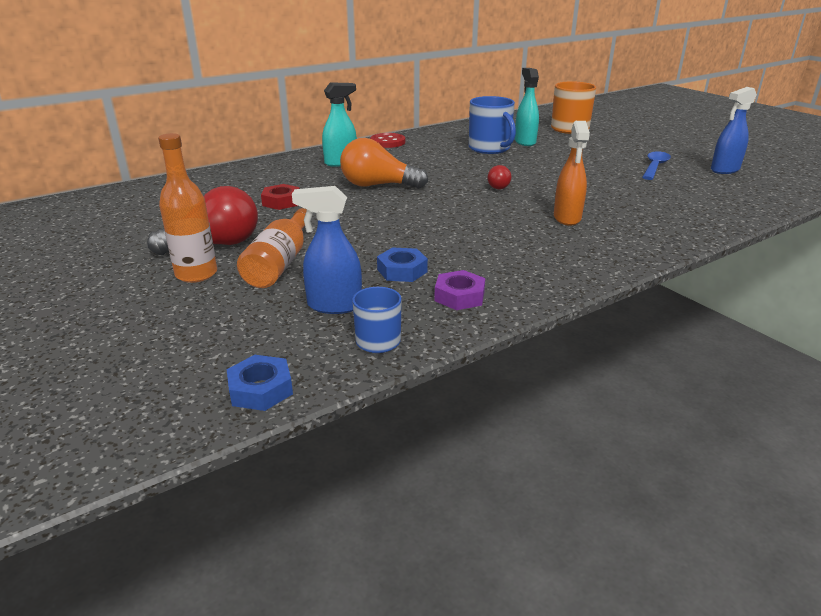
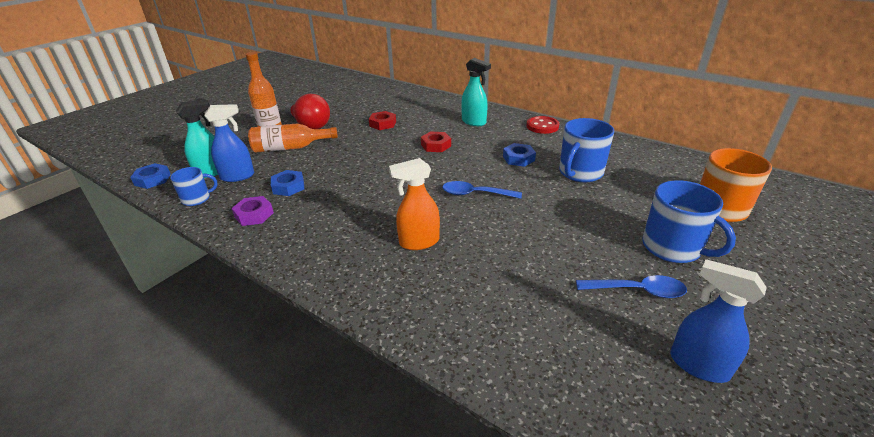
camera: 70 degrees right, 5 degrees up
blue spray bottle [292,186,362,314] -> blue spray bottle turned 90 degrees clockwise [204,104,254,182]
orange light bulb [340,138,428,189] -> red nut [421,131,451,152]
red light bulb [487,165,511,189] -> blue spoon [442,181,522,199]
turquoise spray bottle [515,68,539,146] -> turquoise spray bottle moved to [176,100,218,178]
none -> blue nut [503,143,536,167]
none -> blue mug [642,180,736,263]

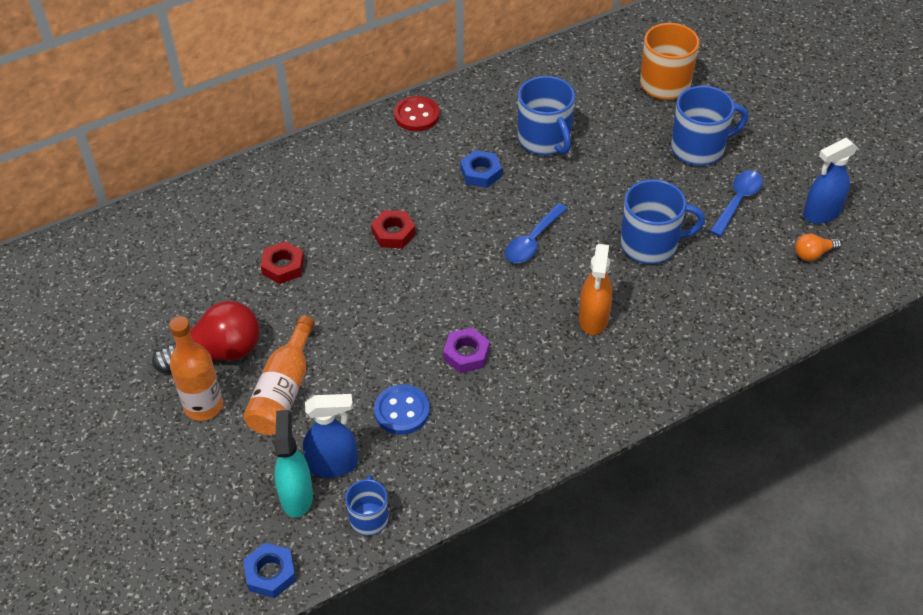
camera: 65 degrees left, 15 degrees up
blue spray bottle [204,104,254,182] -> blue spray bottle turned 75 degrees clockwise [303,394,358,478]
purple nut [231,196,274,226] -> purple nut moved to [443,328,490,373]
blue nut [271,170,304,196] -> blue button [374,385,430,435]
turquoise spray bottle [461,58,491,126] -> none
none -> blue mug [620,179,705,264]
none -> orange light bulb [795,233,841,261]

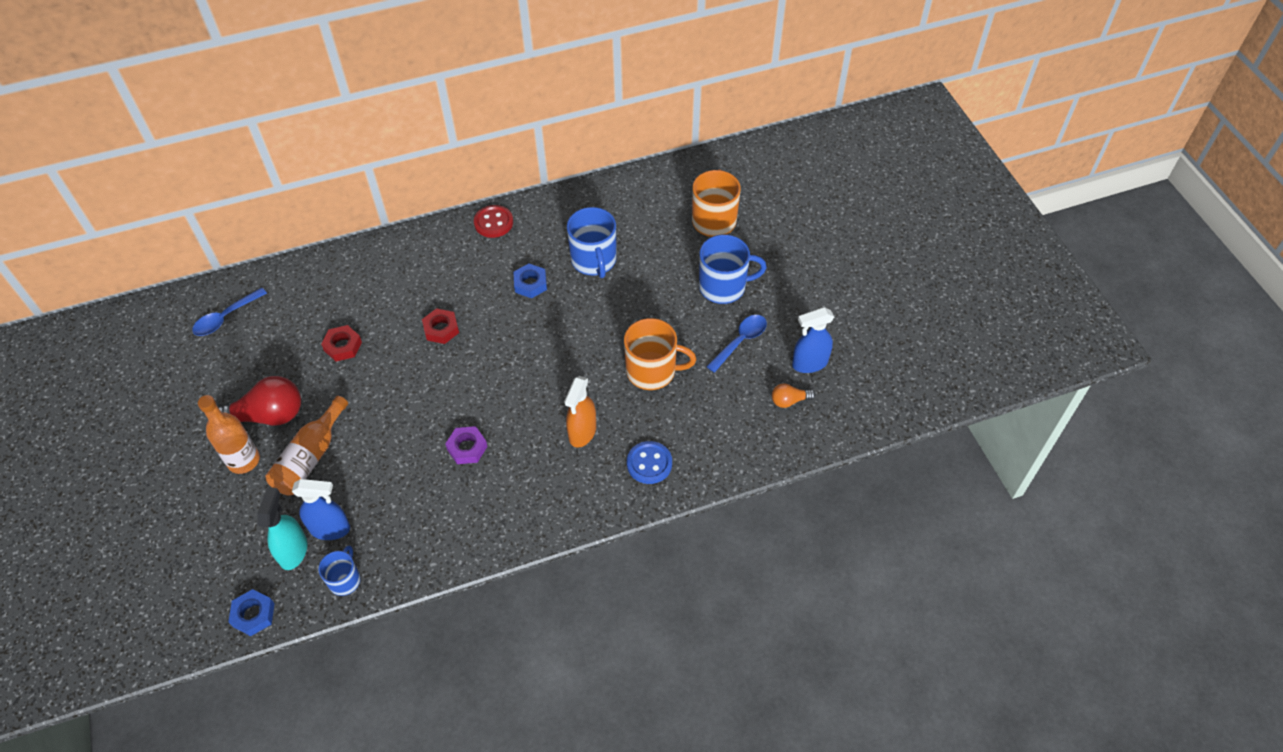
camera: 10 degrees right, 5 degrees up
blue button [374,385,430,435] -> blue button moved to [627,441,672,484]
blue spoon [505,203,567,263] -> blue spoon moved to [192,287,267,336]
blue mug [620,179,705,264] -> orange mug [624,318,696,390]

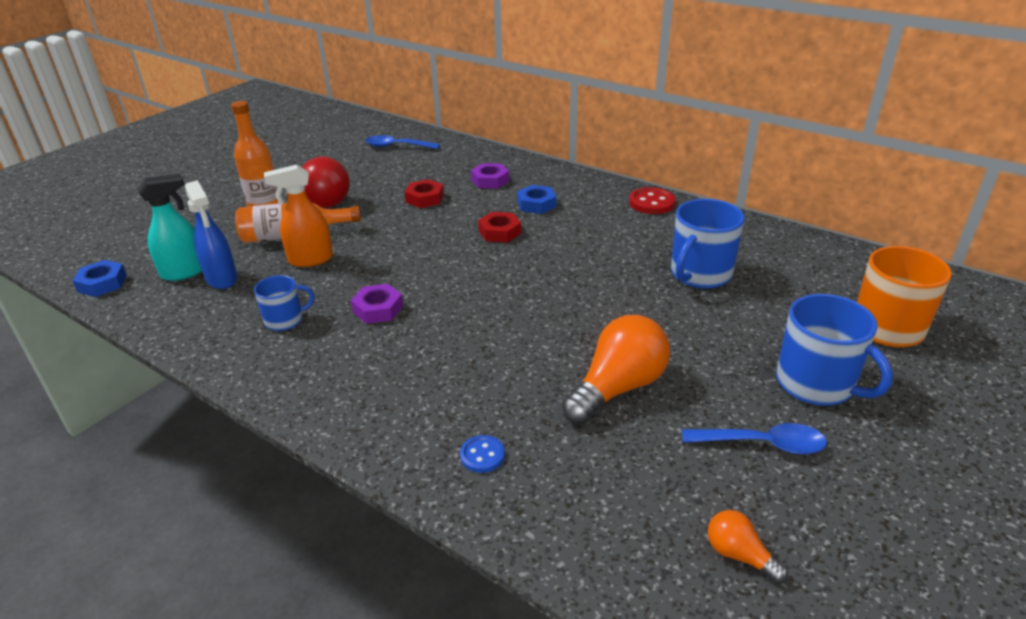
camera: 55 degrees right, 20 degrees down
blue mug [319,546,361,596] -> blue mug moved to [254,275,315,331]
blue nut [513,264,547,298] -> blue nut moved to [517,185,556,214]
orange spray bottle [564,376,596,447] -> orange spray bottle moved to [264,165,333,267]
orange mug [624,318,696,390] -> orange light bulb [562,315,670,425]
blue button [627,441,672,484] -> blue button [460,435,505,473], size x0.62
blue spray bottle [792,307,834,373] -> none
none -> purple nut [471,163,509,189]

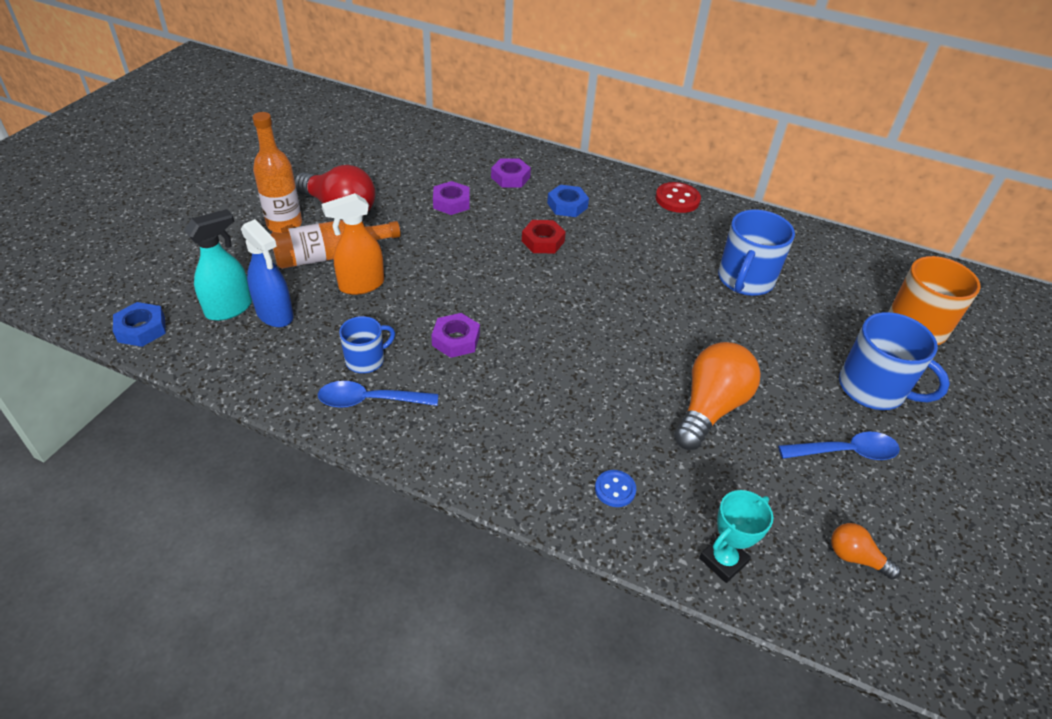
camera: 15 degrees left, 10 degrees up
blue spoon [365,135,440,149] -> blue spoon moved to [318,381,438,408]
red nut [405,179,444,208] -> purple nut [433,181,470,215]
none -> turquoise trophy [699,490,773,583]

